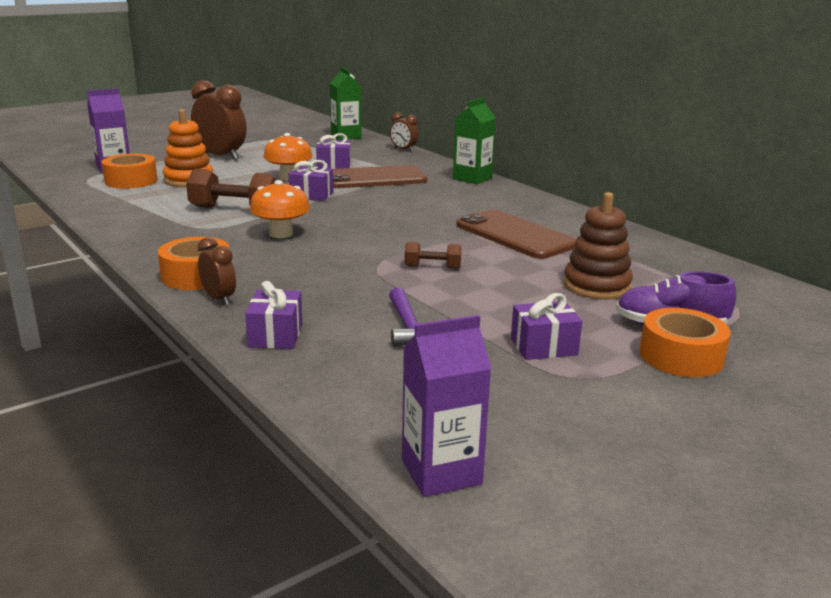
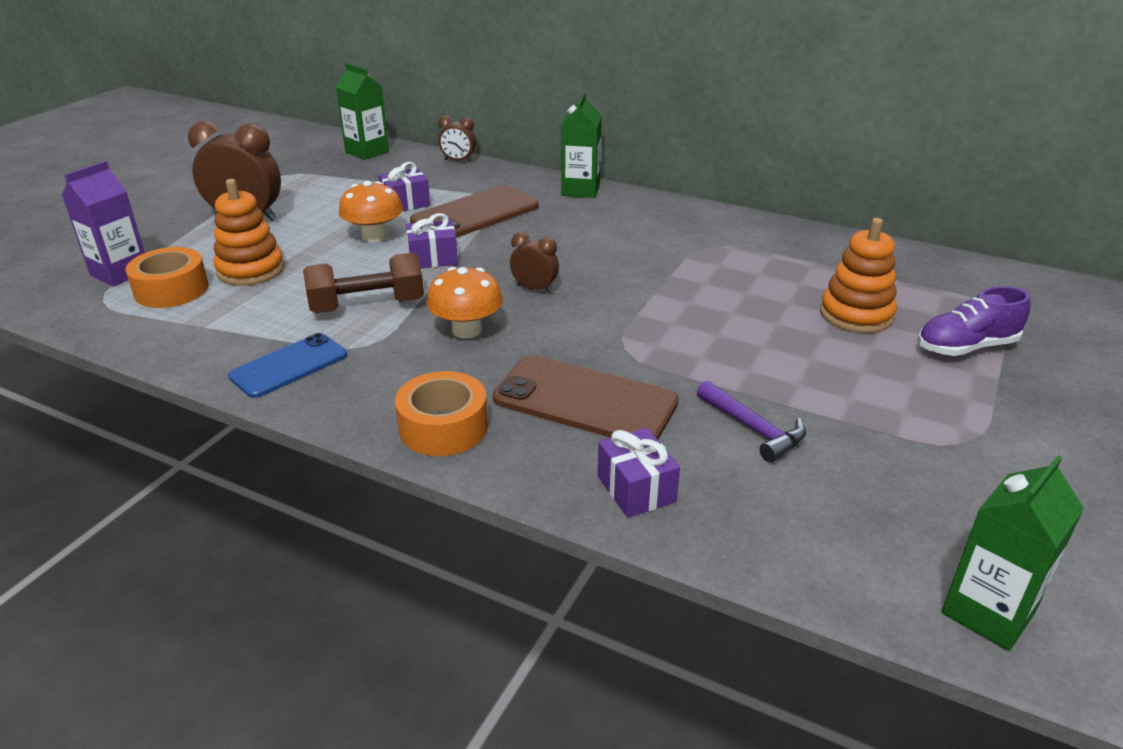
camera: 25 degrees left, 10 degrees up
brown clock [198,237,236,305] -> brown clock moved to [510,232,559,293]
purple carton [402,315,491,497] -> green carton [941,455,1084,651]
brown dumbbell [405,242,461,269] -> none
brown phone [456,210,576,259] -> brown phone moved to [493,355,679,440]
purple gift [511,293,582,360] -> none
brown stacking toy [564,192,633,299] -> orange stacking toy [820,218,897,333]
orange tape [639,308,730,377] -> none
none -> blue phone [228,333,347,398]

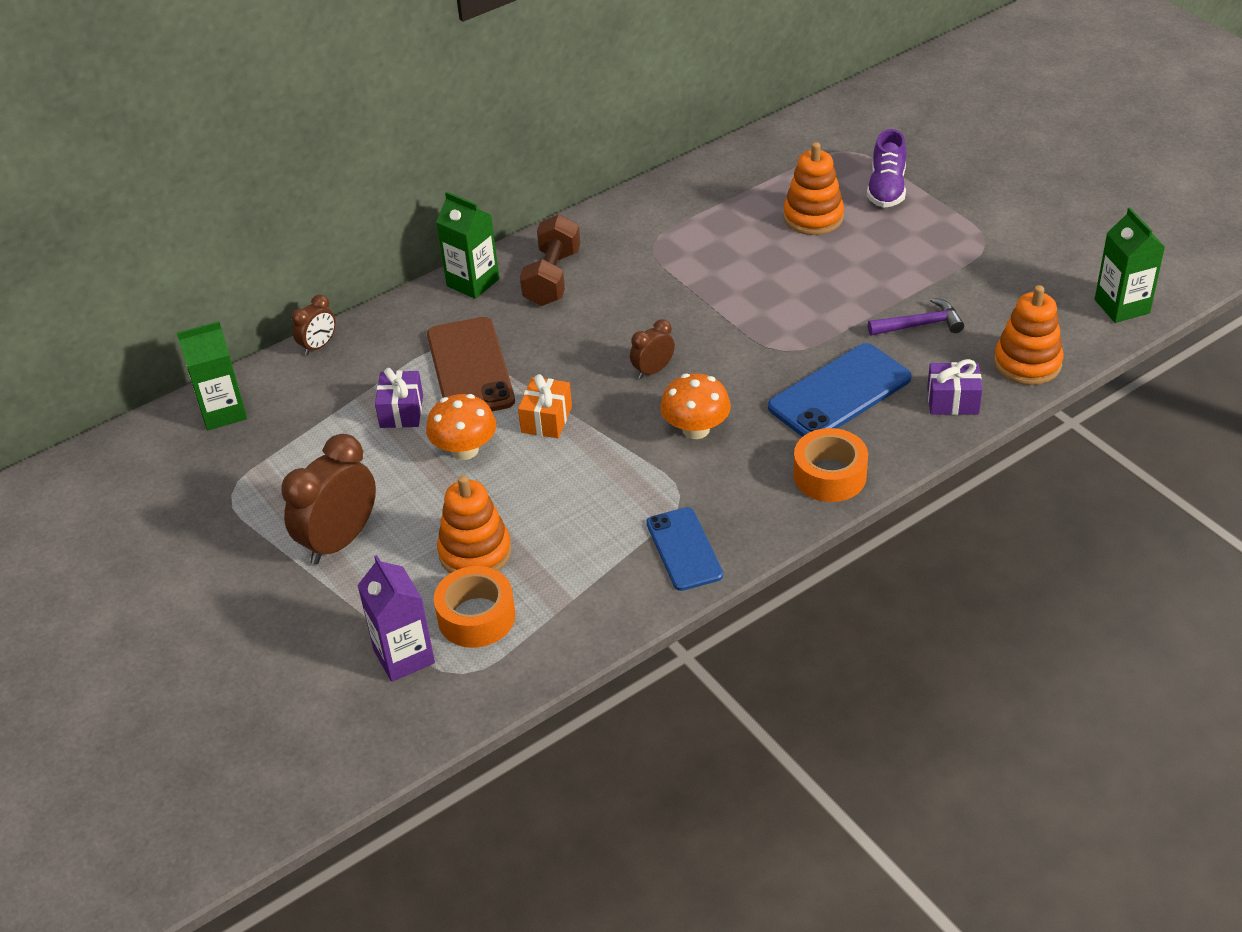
camera: 60 degrees left, 10 degrees up
brown dumbbell [303,253,424,313] -> brown dumbbell moved to [520,214,580,306]
purple gift [406,213,458,268] -> orange gift [518,374,572,438]
brown phone [493,355,679,440] -> blue phone [768,343,911,437]
none -> orange stacking toy [994,285,1063,385]

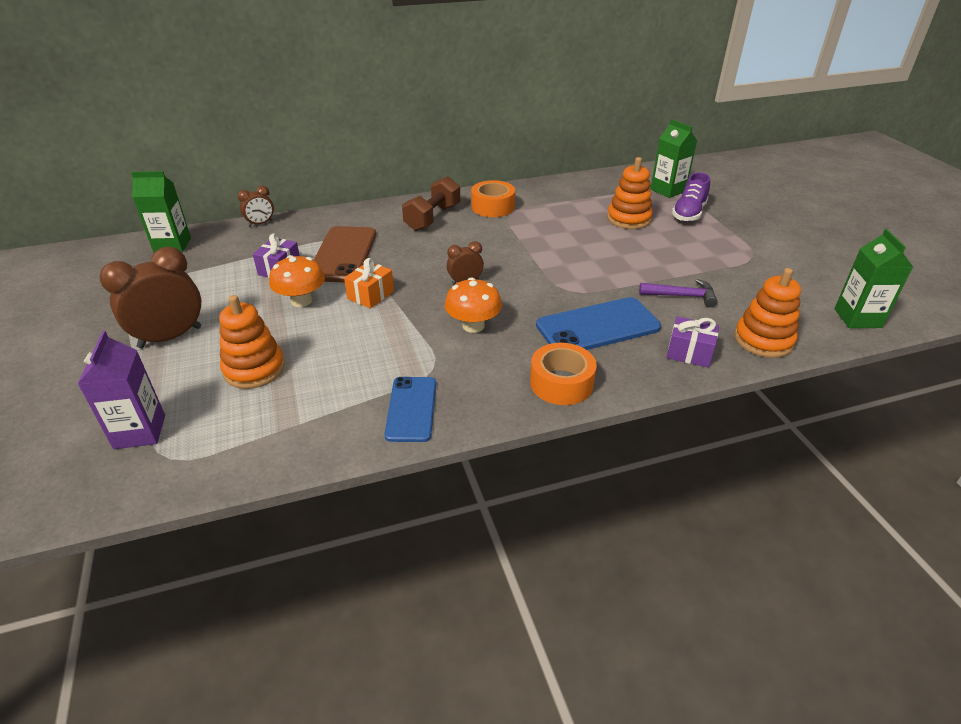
camera: 15 degrees right, 5 degrees down
orange tape [434,566,515,648] -> orange tape moved to [471,180,515,217]
green carton [436,192,499,299] -> green carton moved to [650,119,697,198]

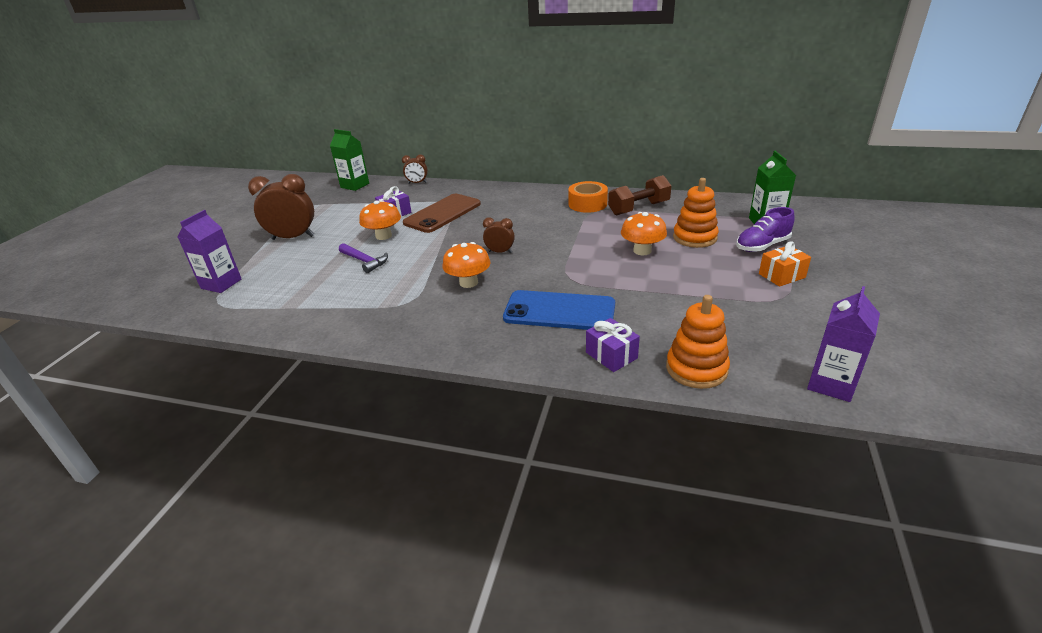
camera: 35 degrees right, 5 degrees down
orange stacking toy [219,295,285,389] -> none
orange gift [344,258,394,309] -> orange gift moved to [759,241,811,287]
blue phone [384,377,436,442] -> none
brown dumbbell [402,176,460,231] -> brown dumbbell moved to [608,175,672,215]
orange tape [530,343,597,405] -> none
purple hammer [639,279,718,307] -> purple hammer moved to [339,243,388,273]
green carton [834,229,913,328] -> purple carton [807,286,880,402]
none -> orange mushroom [621,212,667,255]

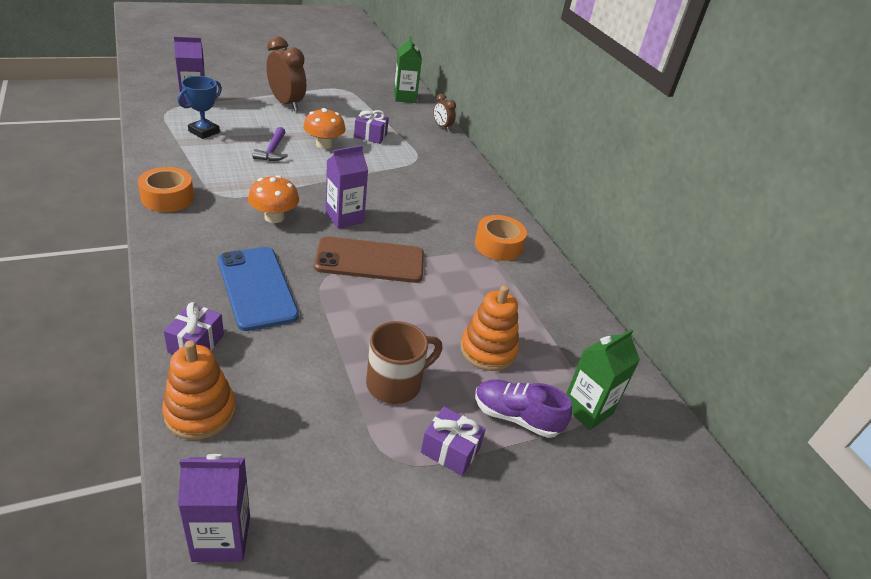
camera: 45 degrees right, 5 degrees up
brown phone [403,194,481,233] -> brown phone moved to [314,236,424,283]
brown clock [483,217,515,253] -> purple carton [325,145,368,229]
brown dumbbell [608,175,672,215] -> none
orange mushroom [621,212,667,255] -> none
orange gift [759,241,811,287] -> purple gift [421,407,486,476]
none -> orange tape [138,167,194,212]
none -> blue trophy [178,76,222,139]
none -> brown mug [366,321,442,404]

